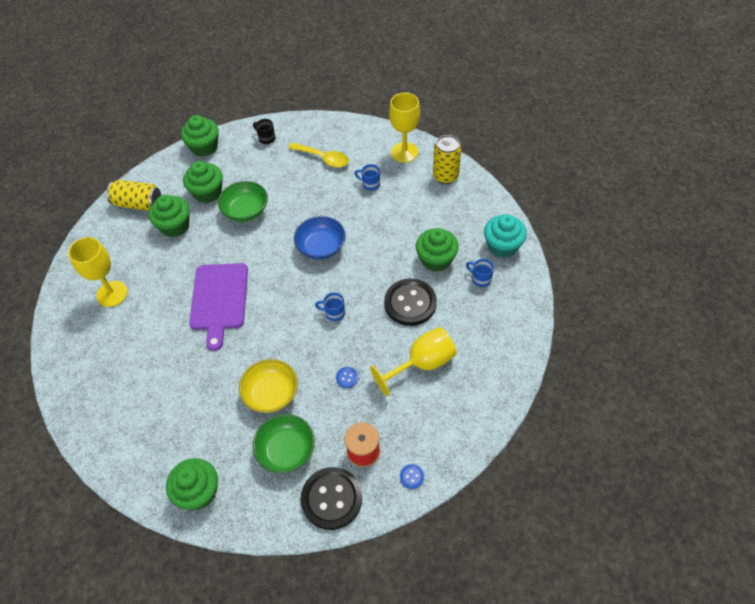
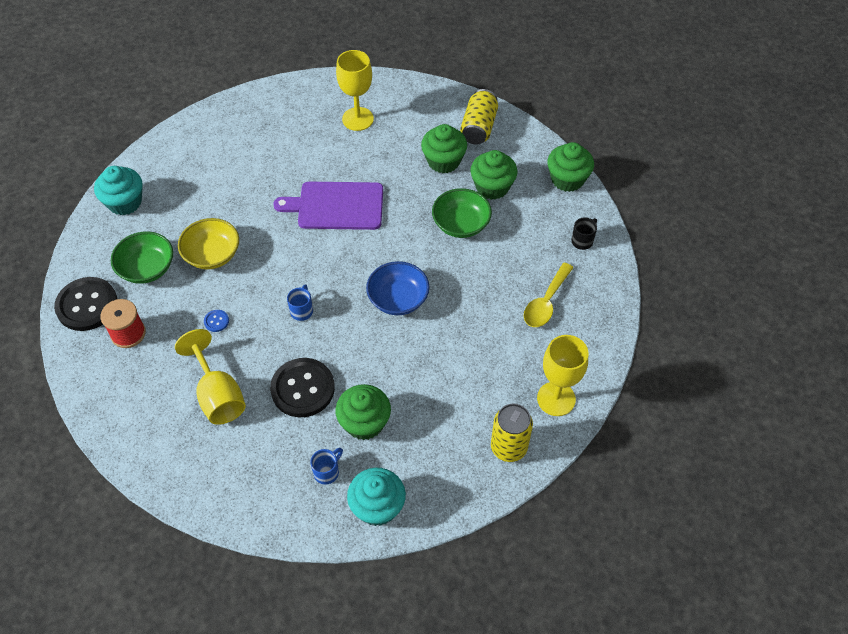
camera: 90 degrees right, 0 degrees up
green cupcake [166,458,218,510] -> turquoise cupcake [94,166,143,215]
blue mug [355,164,380,191] -> none
blue button [400,464,424,489] -> none

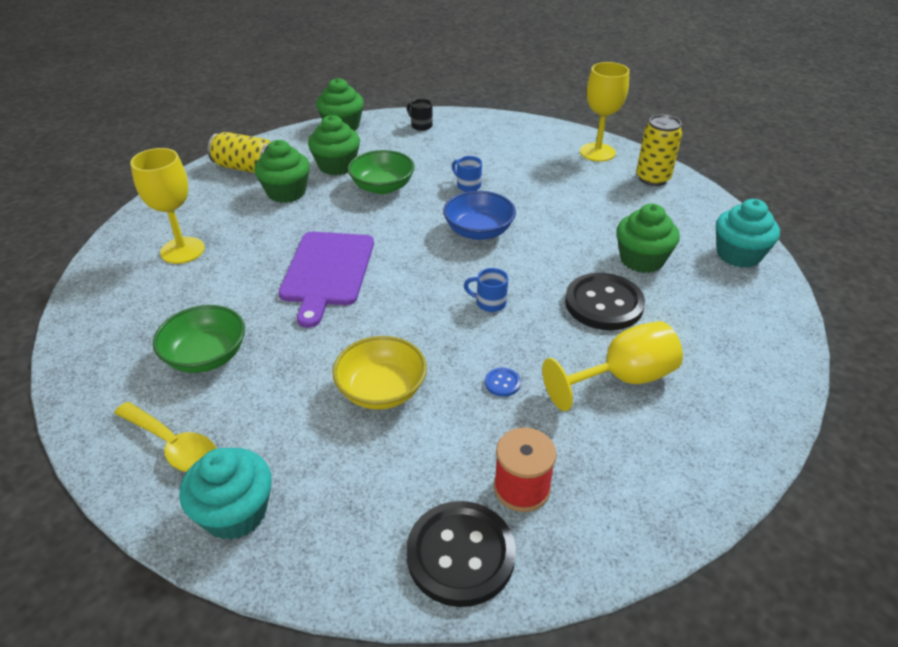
camera: 85 degrees left, 15 degrees down
green bowl [111,231,173,284] -> green bowl moved to [153,305,245,373]
blue mug [310,448,343,485] -> blue mug moved to [452,156,482,192]
yellow spoon [524,263,574,327] -> yellow spoon moved to [114,402,217,472]

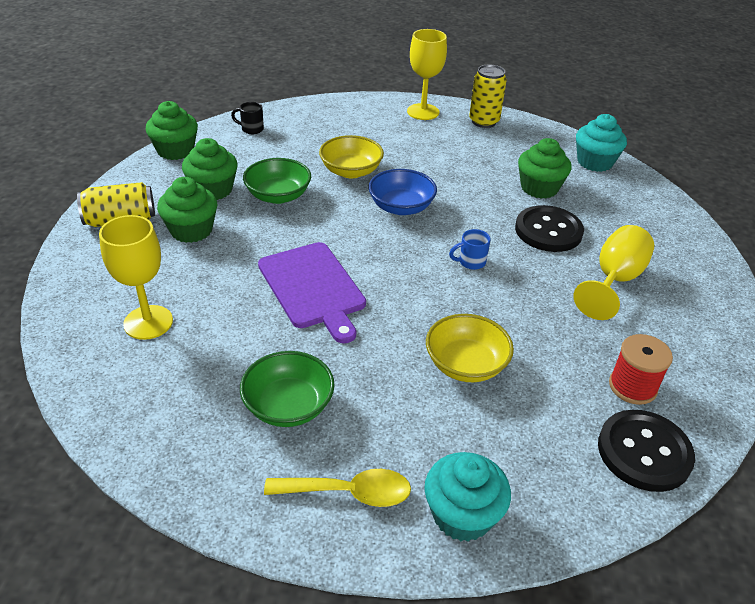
camera: 35 degrees left, 0 degrees up
blue mug [452,156,482,192] -> yellow bowl [319,135,384,178]
blue button [485,368,521,397] -> none

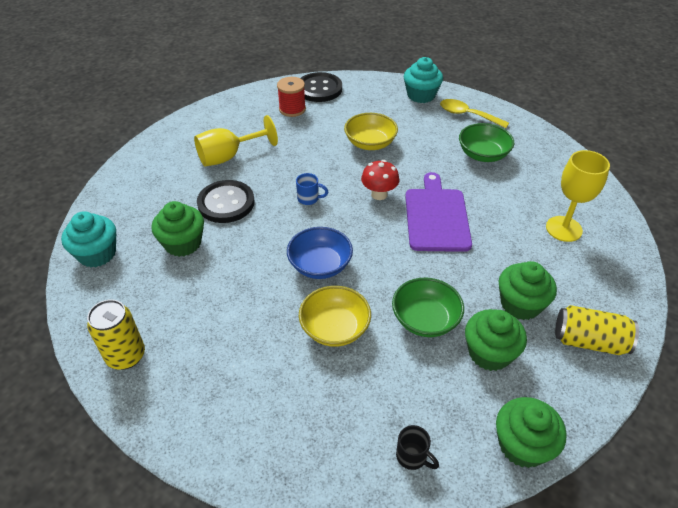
camera: 150 degrees left, 5 degrees up
yellow goblet [407,29,447,120] -> none
none -> red mushroom [361,160,400,200]

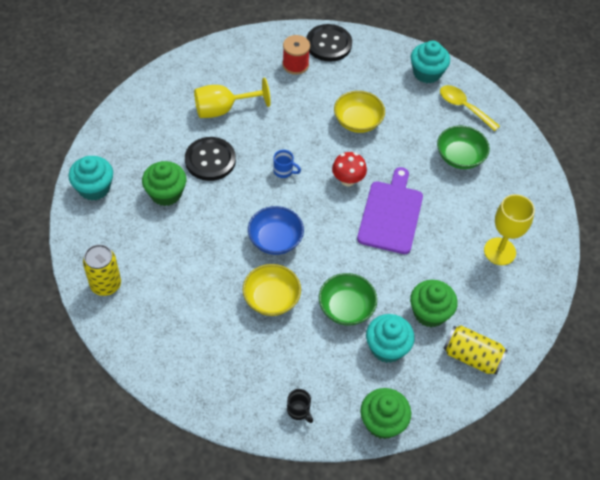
camera: 10 degrees right, 10 degrees up
green cupcake [465,309,527,371] -> turquoise cupcake [366,314,415,363]

